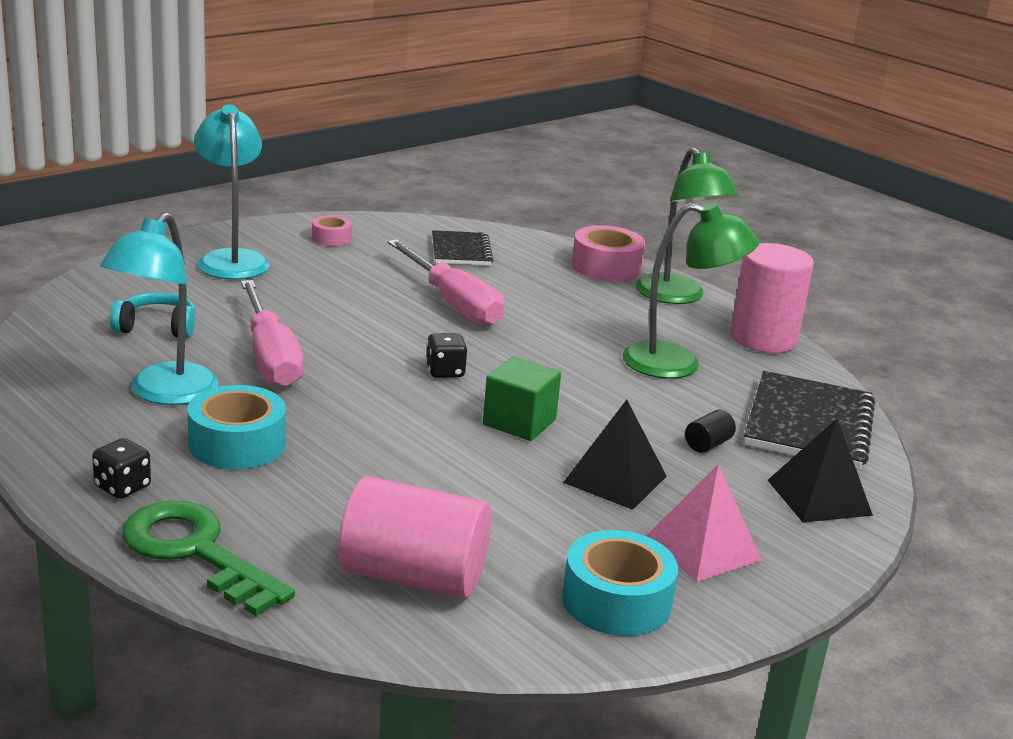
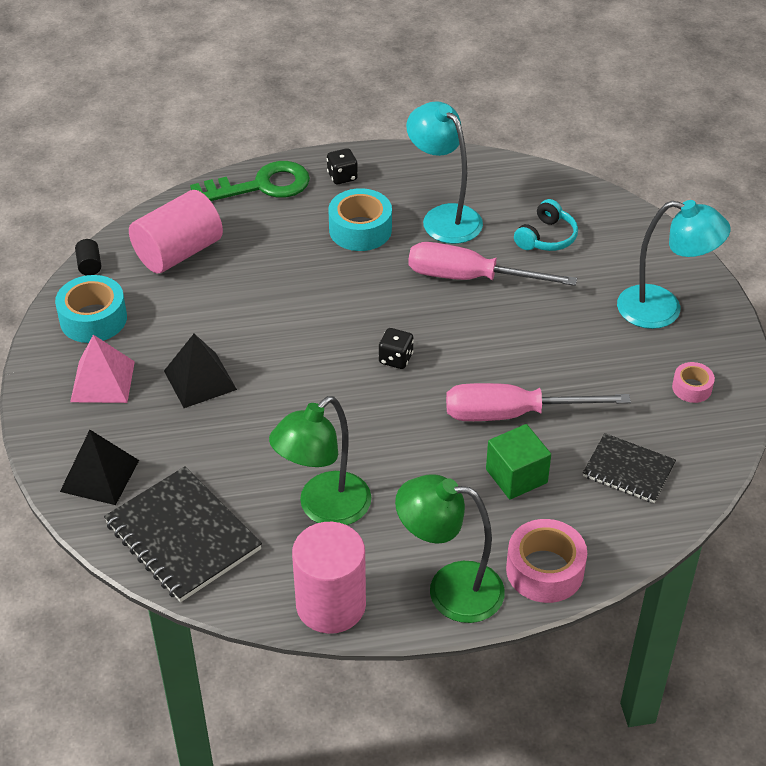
camera: 125 degrees right, 20 degrees up
green cube [483,356,561,441] -> green cube moved to [486,424,551,499]
black cylinder [685,410,736,453] -> black cylinder moved to [75,239,101,276]

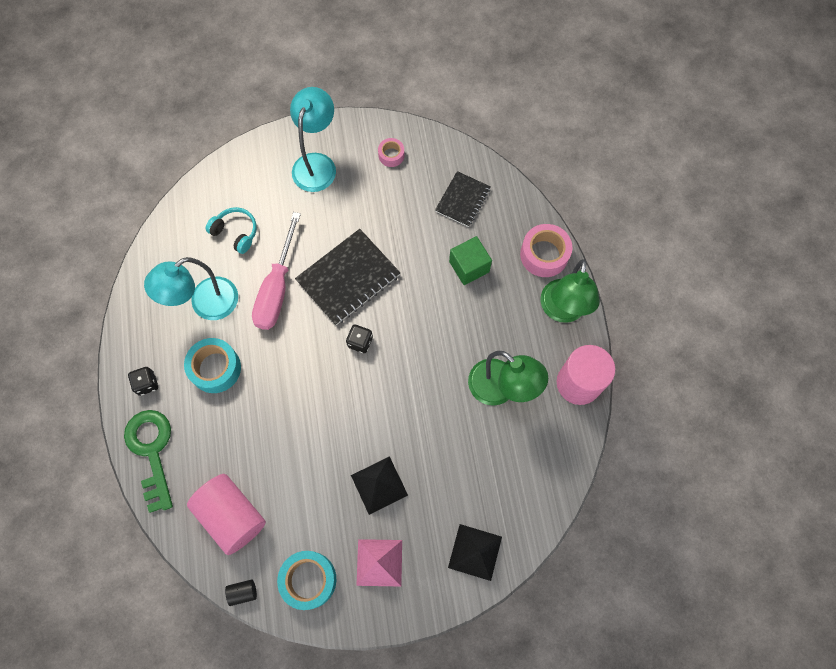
camera: 90 degrees left, 25 degrees up
black notebook [104,466,262,602] -> black notebook moved to [295,229,400,325]
pink screwdriver [446,383,631,421] -> none

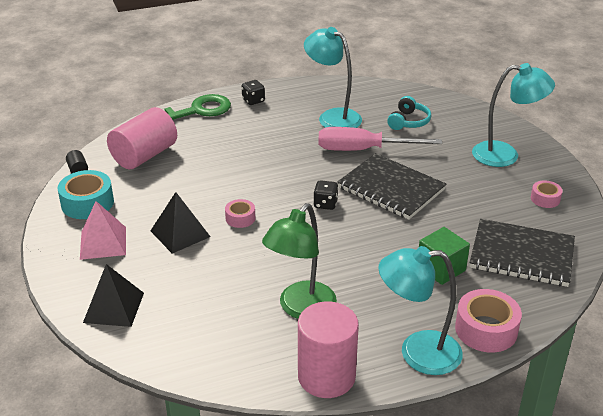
camera: 80 degrees right, 35 degrees down
turquoise tape [184,338,241,393] -> none
black notebook [435,171,491,227] -> black notebook [470,219,575,287], size x1.64
green lamp [541,259,600,323] -> turquoise lamp [378,246,463,375]
none -> pink tape [225,199,255,228]

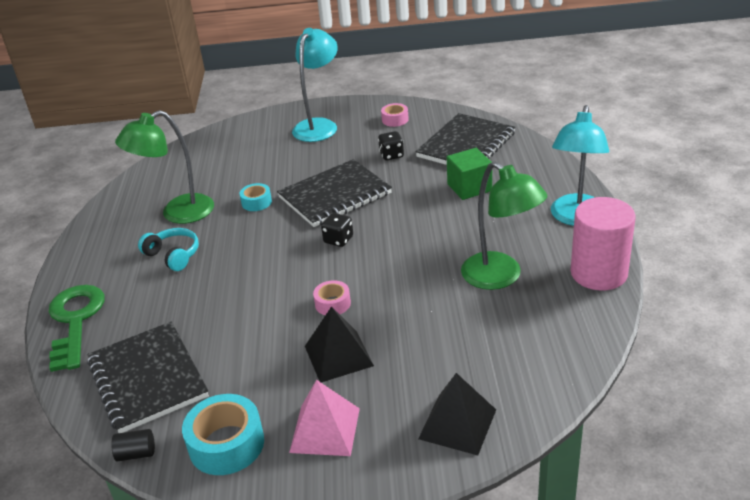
camera: 70 degrees left, 0 degrees up
pink cylinder [107,107,177,169] -> black notebook [87,322,209,433]
black dice [242,80,265,105] -> black dice moved to [378,131,404,160]
turquoise lamp [304,27,362,128] -> green lamp [115,110,214,224]
pink screwdriver [318,127,442,151] -> turquoise tape [240,183,272,211]
turquoise headphones [387,96,431,130] -> turquoise headphones moved to [138,228,199,271]
pink tape [455,289,522,352] -> none

